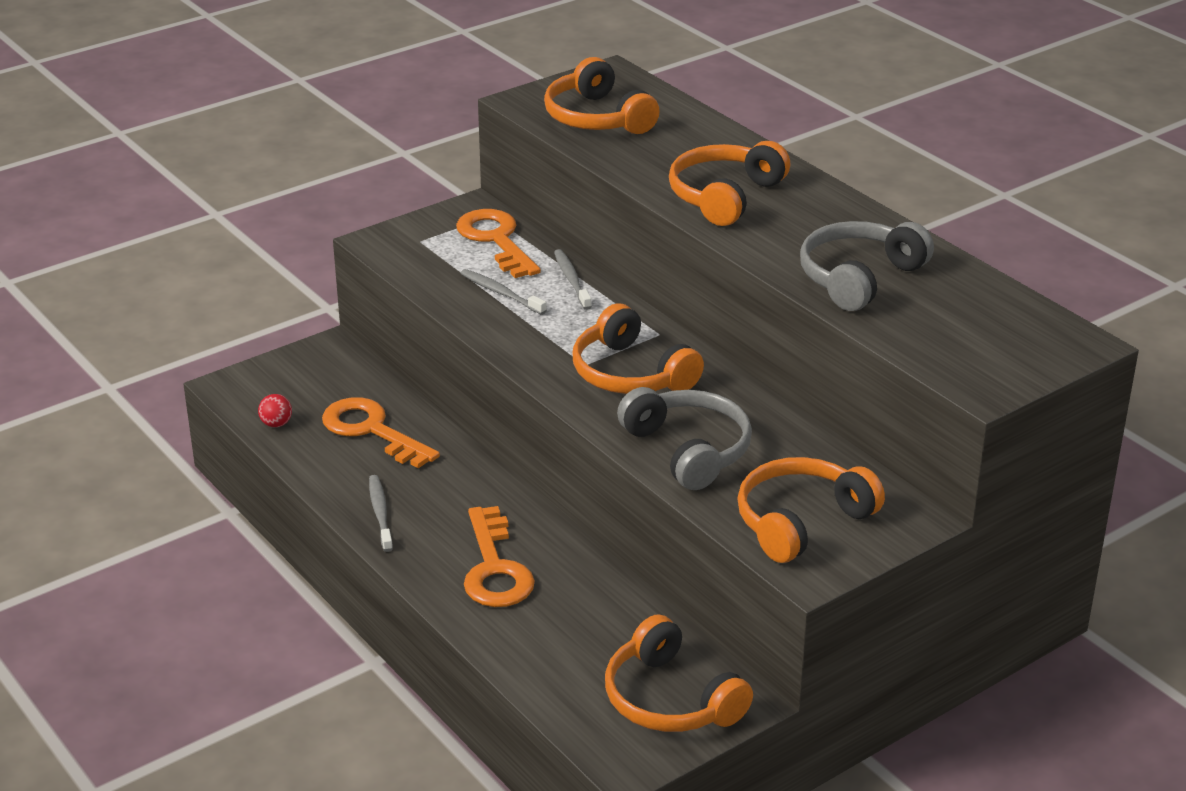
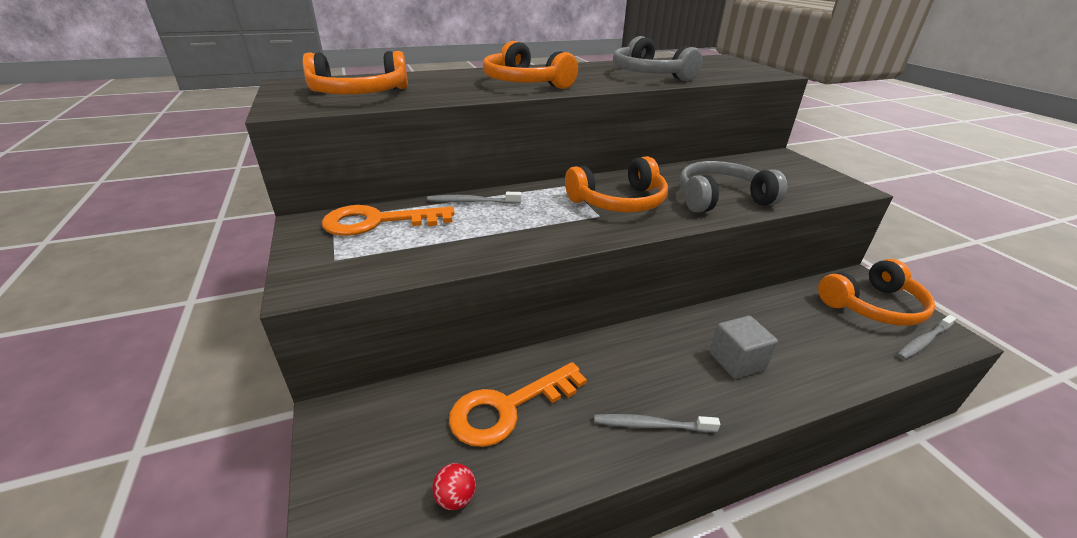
camera: 75 degrees left, 0 degrees up
grey toothbrush [460,269,547,315] -> grey toothbrush moved to [897,315,956,360]
orange key [464,506,535,607] -> grey cube [710,316,778,379]
orange headphones [737,457,885,563] -> none

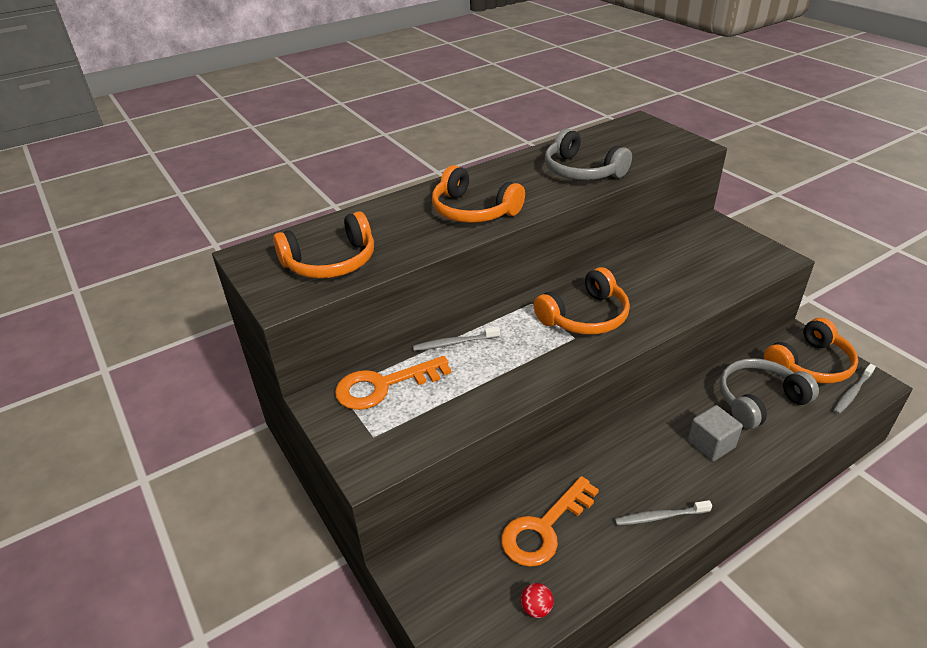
camera: 10 degrees left, 5 degrees up
grey headphones [679,161,787,213] -> grey headphones moved to [719,358,819,429]

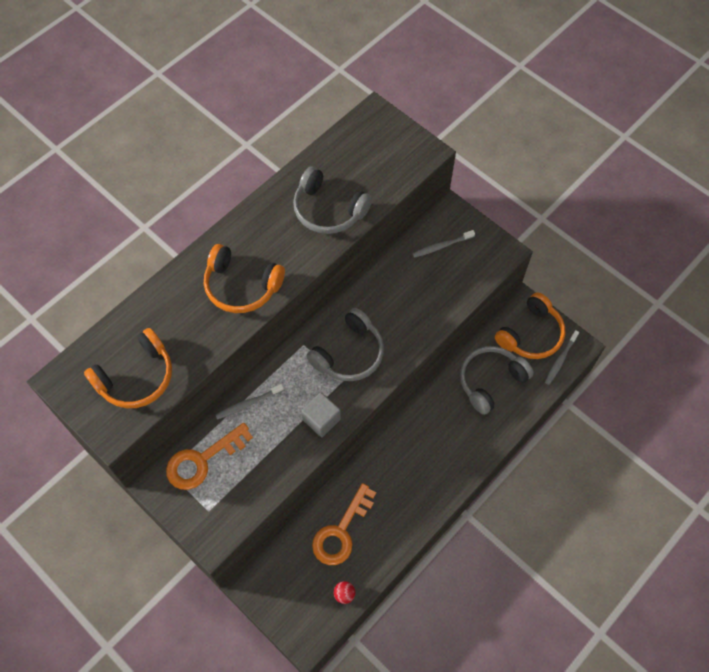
camera: 15 degrees left, 25 degrees up
orange headphones [534,267,630,335] -> grey headphones [306,308,384,381]
grey toothbrush [615,500,712,525] -> grey toothbrush moved to [412,230,475,258]
grey cube [688,405,743,461] -> grey cube moved to [301,392,341,437]

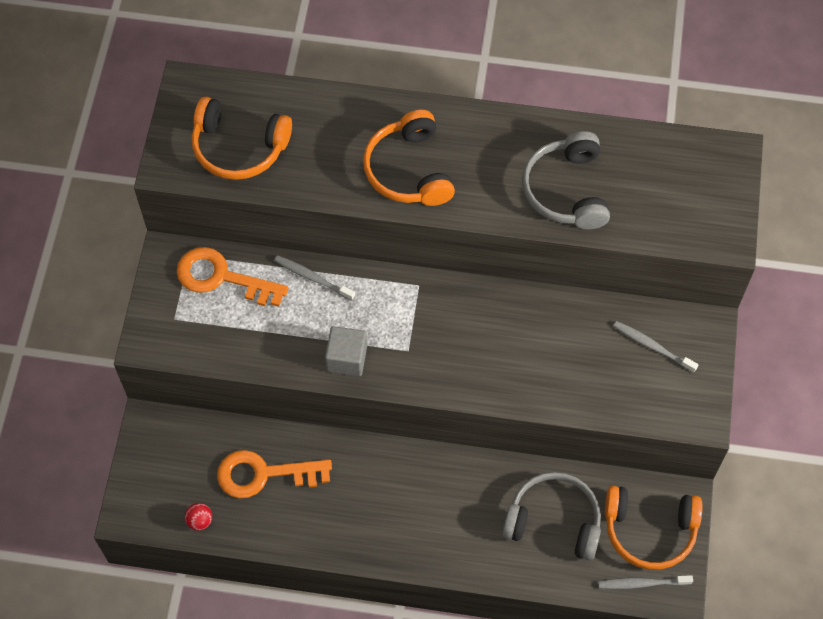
camera: 55 degrees right, 0 degrees up
grey headphones [306,308,384,381] -> none

